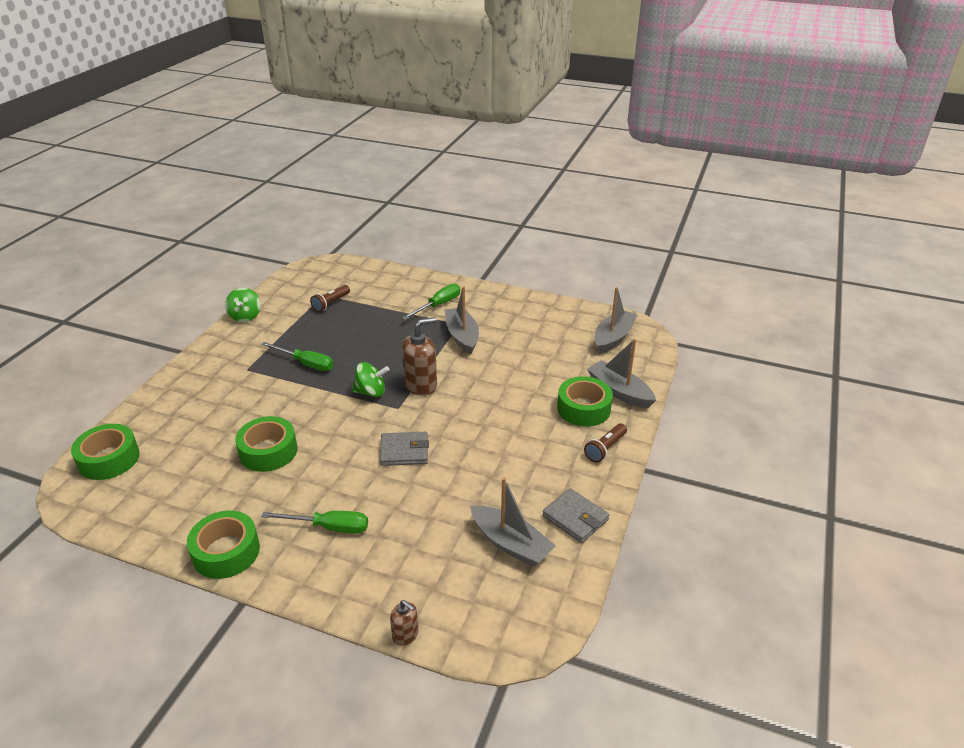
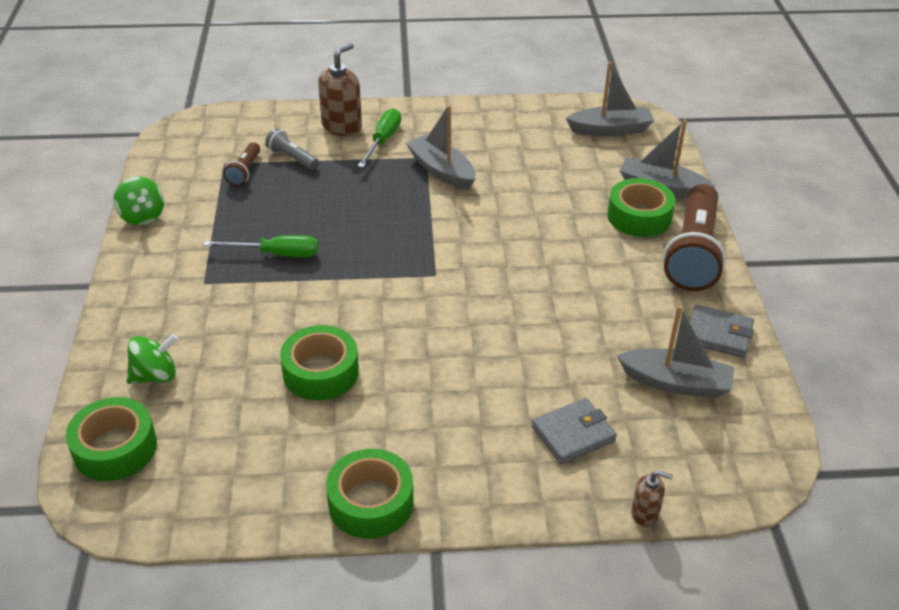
camera: 25 degrees left, 5 degrees up
green screwdriver [261,511,368,534] -> none
green spinning top [352,362,389,397] -> green spinning top moved to [127,334,178,384]
grey wallet [380,432,429,466] -> grey wallet moved to [532,398,617,464]
brown soap dispenser [402,317,437,396] -> brown soap dispenser moved to [318,43,362,136]
brown flashlight [584,423,627,463] -> brown flashlight [663,184,726,291], size x2.14
grey boat [594,287,638,354] -> grey boat turned 75 degrees clockwise [566,62,654,136]
none -> grey flashlight [265,128,319,170]

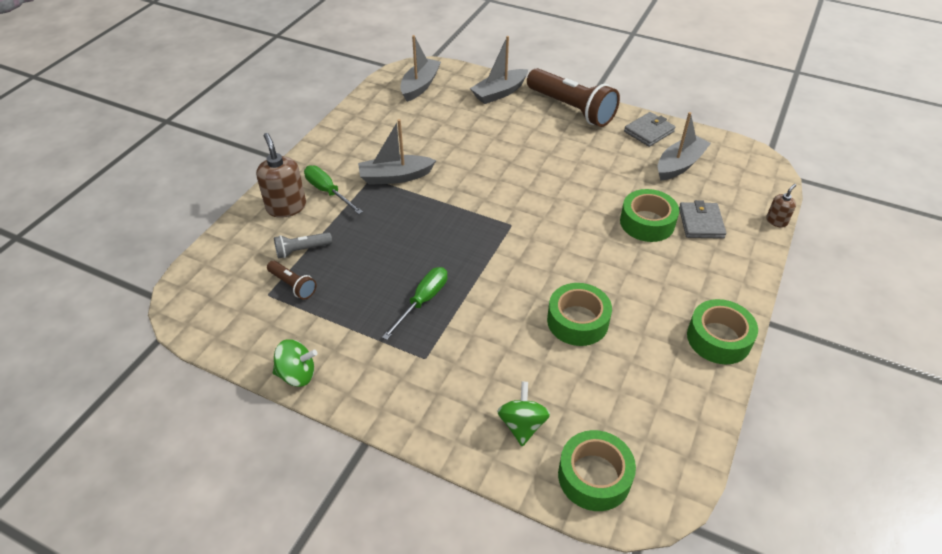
camera: 60 degrees left, 5 degrees up
green tape [607,178,675,237] -> green tape moved to [620,189,679,242]

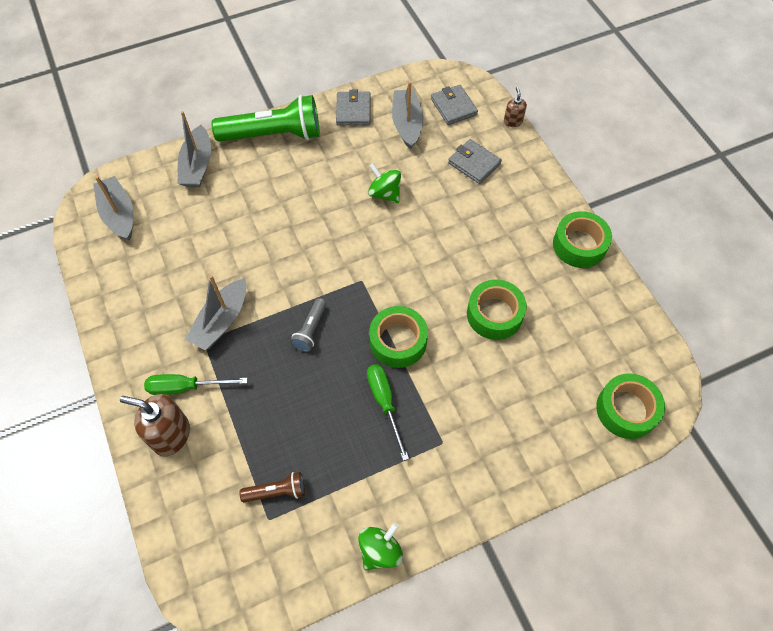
camera: 50 degrees left, 15 degrees up
grey flashlight [274,232,332,259] -> grey flashlight moved to [290,298,327,352]
green spinning top [497,382,550,447] -> green spinning top moved to [368,163,401,203]
brown flashlight [527,68,620,127] -> green flashlight [211,95,320,142]
green tape [620,189,679,242] -> green tape moved to [369,306,428,368]
none -> grey wallet [431,85,478,125]

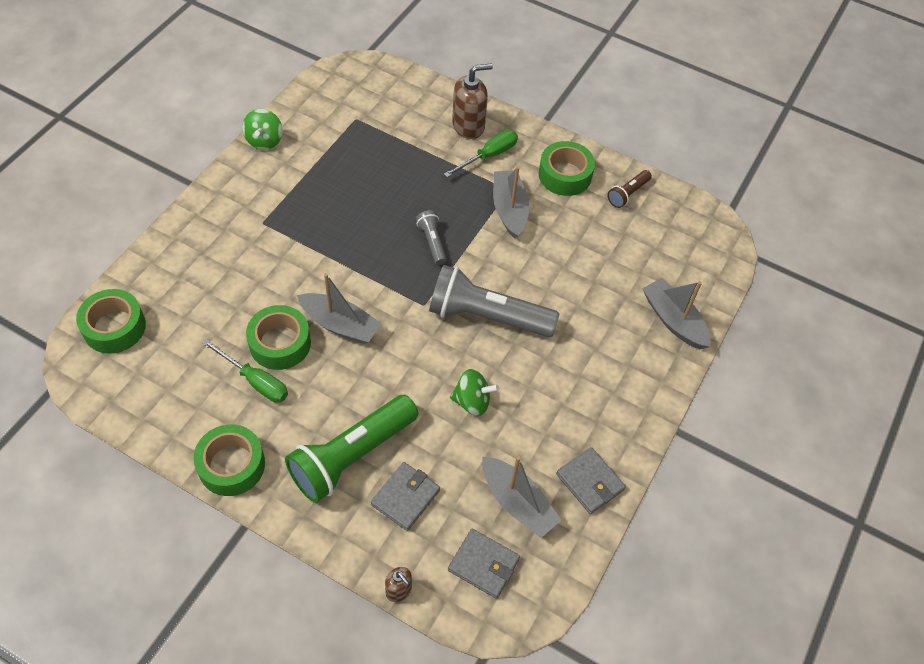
camera: 140 degrees right, 5 degrees down
grey boat [93,176,133,241] -> grey boat moved to [297,273,382,344]
green flashlight [211,95,320,142] -> green flashlight moved to [285,395,418,503]
brown flashlight [239,472,305,502] -> brown flashlight moved to [607,170,652,208]
green screwdriver [367,364,409,461] -> green screwdriver moved to [202,339,288,402]
green tape [369,306,428,368] -> green tape moved to [539,141,595,196]
grey wallet [448,139,502,184] -> grey wallet turned 60 degrees counterclockwise [371,462,440,531]
none -> grey flashlight [429,265,559,337]

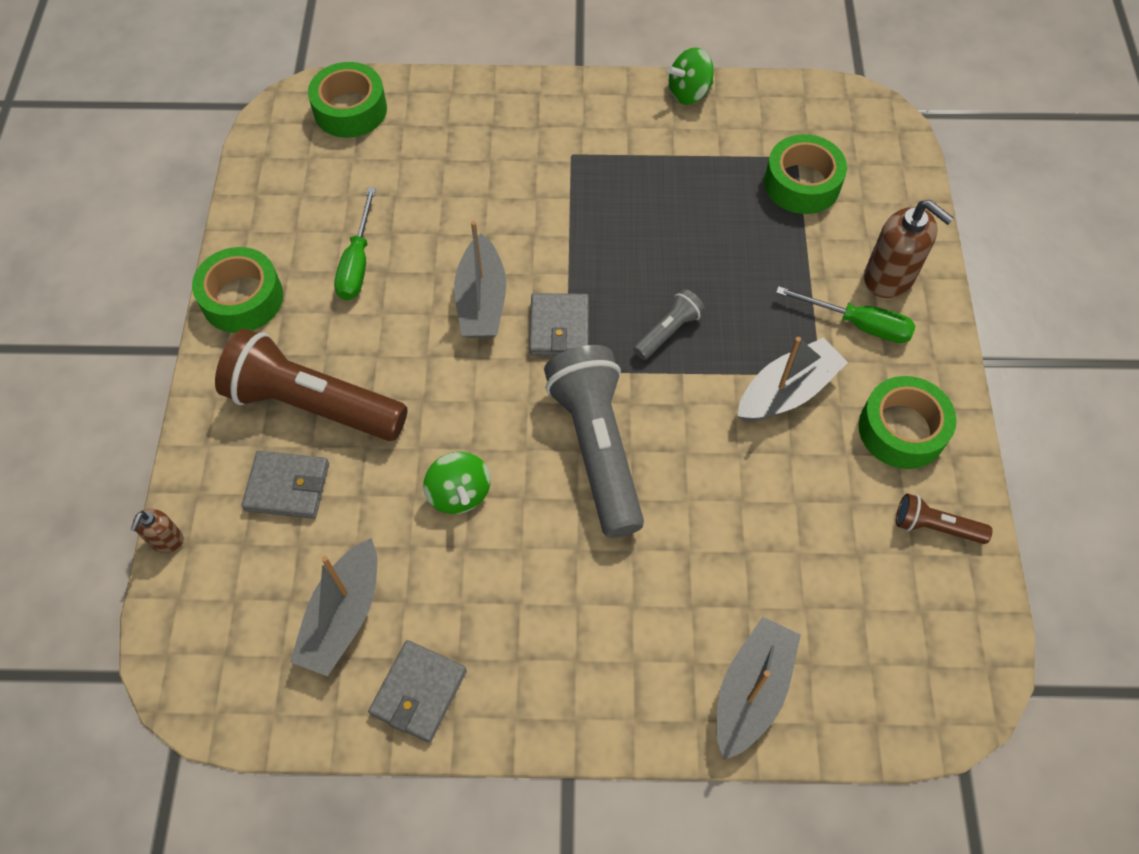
camera: 65 degrees right, 5 degrees up
green tape [246,305,311,370] -> green tape moved to [764,134,847,214]
green flashlight [285,395,418,503] -> brown flashlight [215,329,408,441]
grey wallet [448,529,520,599] -> grey wallet moved to [529,293,589,356]

